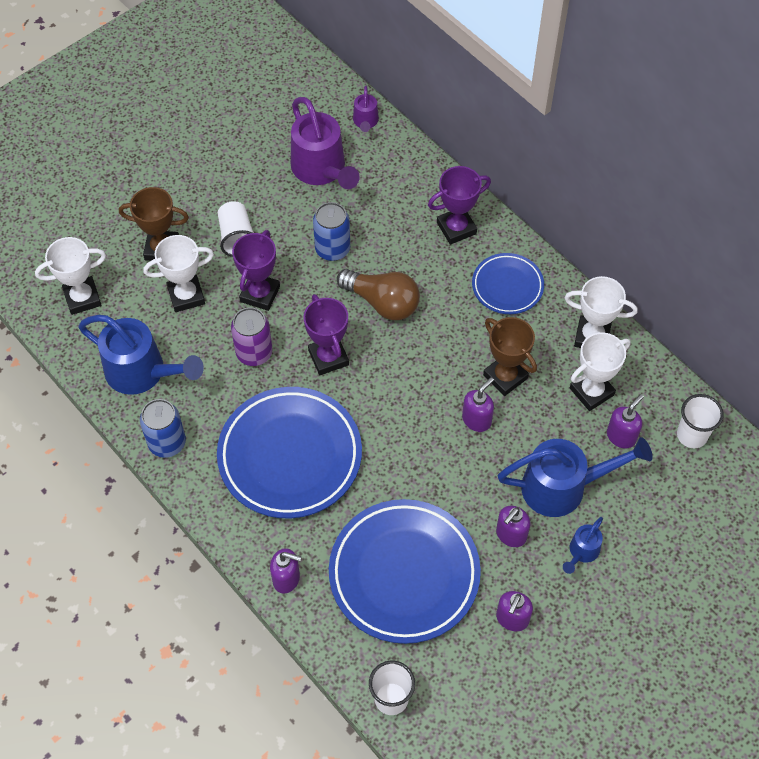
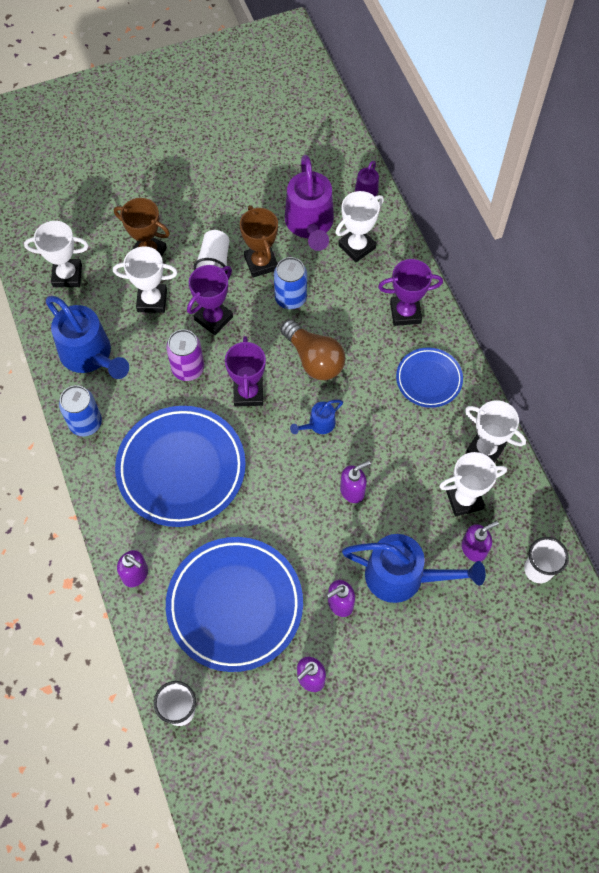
camera: 20 degrees right, 5 degrees up
brown trophy [483,317,537,396] -> brown trophy moved to [240,205,278,278]
blue watering can [563,517,603,574] -> blue watering can moved to [290,400,343,434]
none -> white trophy [336,191,384,262]

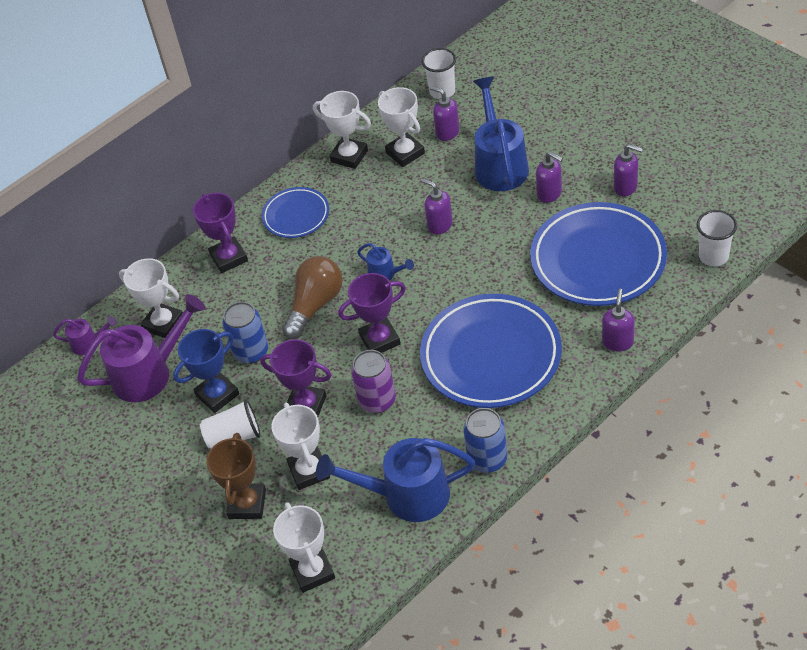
camera: 105 degrees left, 15 degrees down
blue watering can [46,296,129,379] -> blue watering can turned 120 degrees counterclockwise [316,438,475,522]
brown trophy [240,205,278,278] -> blue trophy [173,329,239,413]
white trophy [465,400,526,463] -> white trophy turned 75 degrees counterclockwise [313,91,371,169]

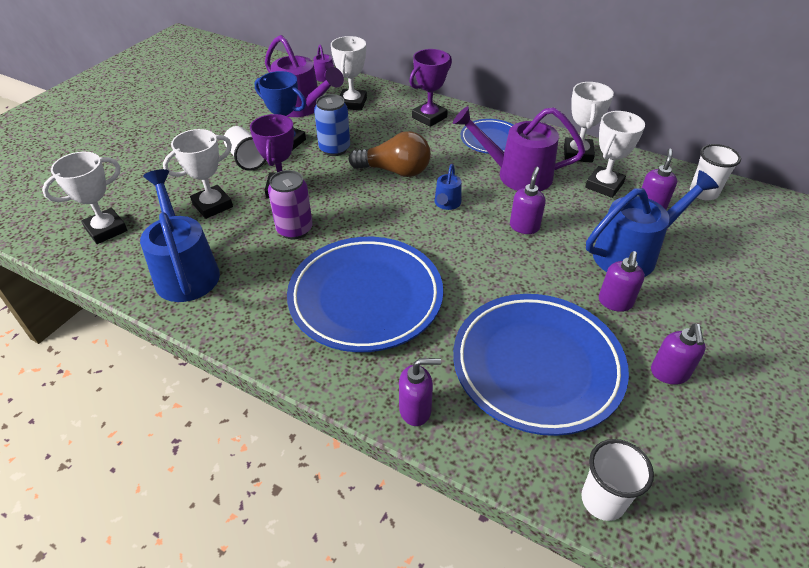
camera: 65 degrees right, 5 degrees down
brown trophy [206,433,266,519] -> none
purple trophy [339,273,406,353] -> none
blue can [463,408,507,473] -> none
none -> purple watering can [453,106,585,191]

